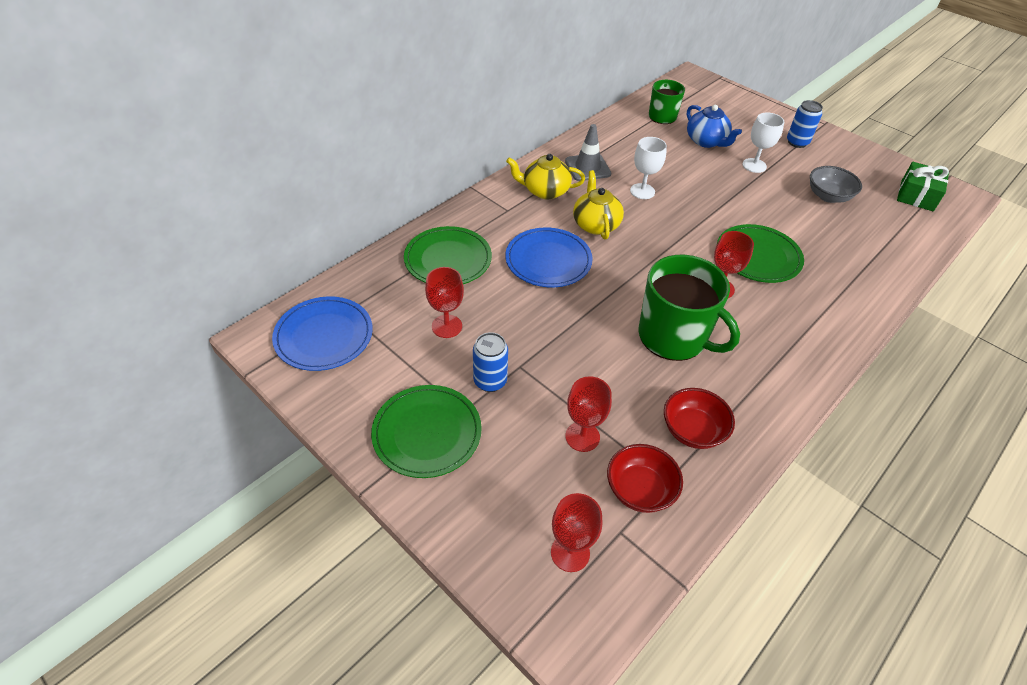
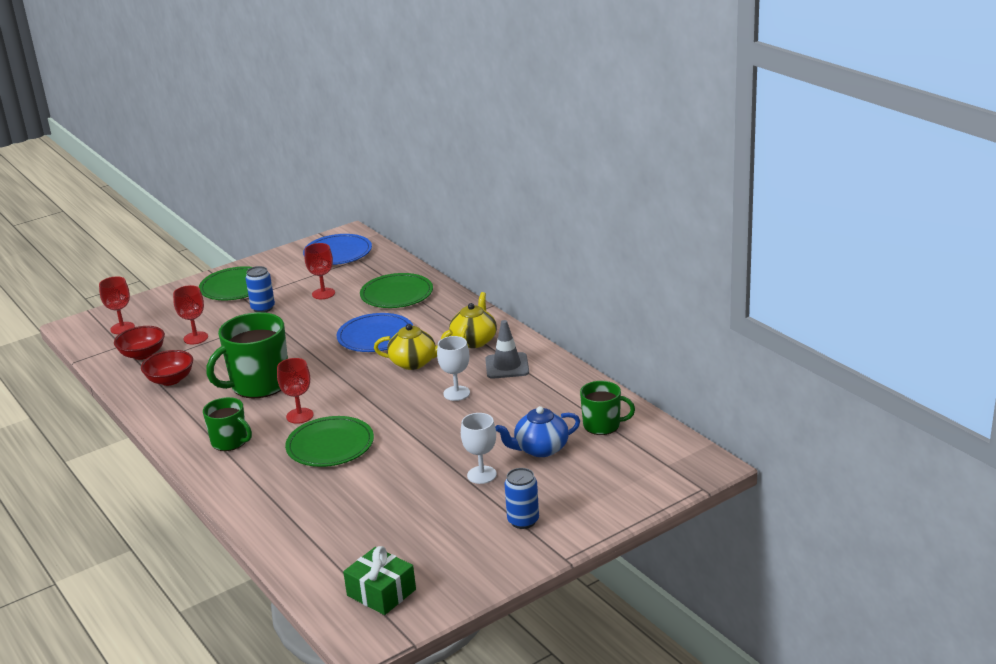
camera: 105 degrees right, 20 degrees down
grey bowl [810,166,862,203] -> none
none -> green mug [203,397,252,451]

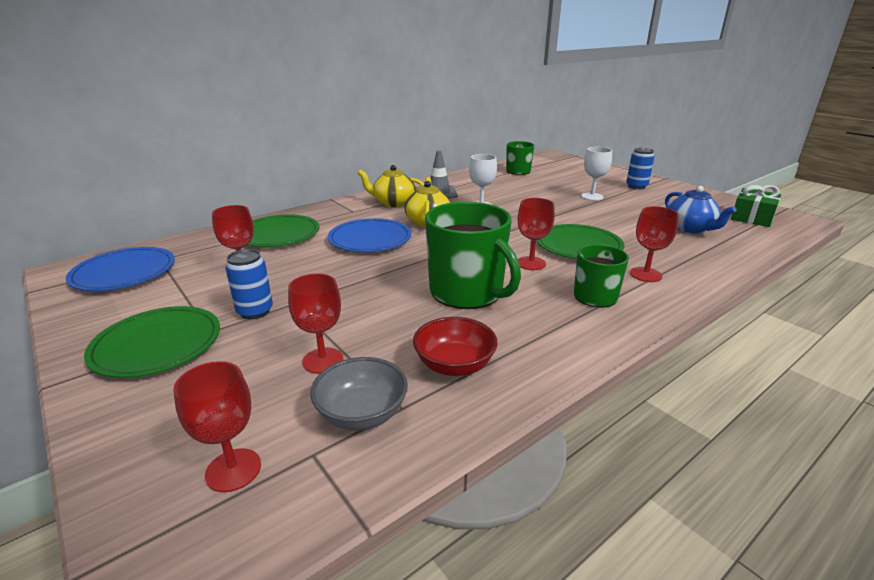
camera: 95 degrees left, 0 degrees up
red bowl [114,326,165,360] -> grey bowl [310,357,408,430]
blue teapot [495,406,580,457] -> blue teapot moved to [665,186,737,233]
none -> red goblet [630,206,679,282]

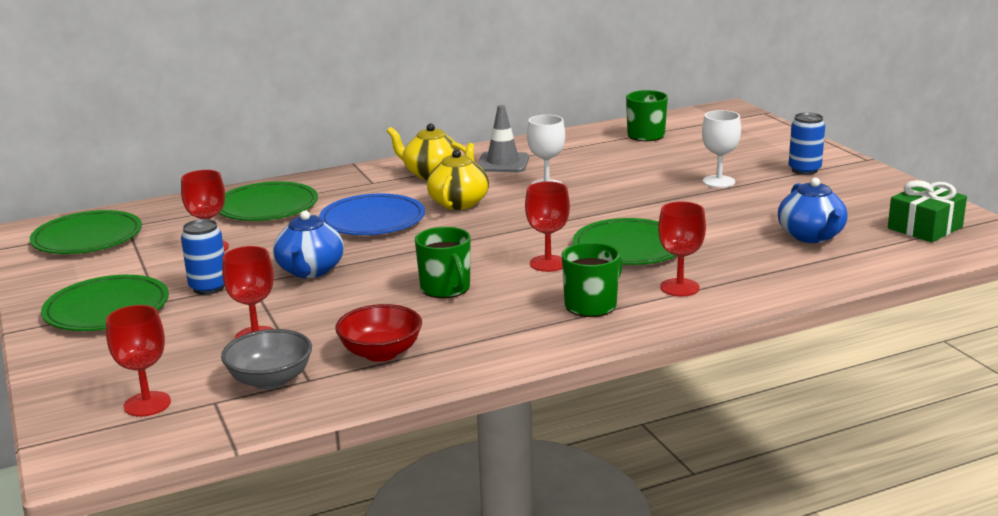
camera: 15 degrees right, 5 degrees down
blue plate [66,247,175,291] -> green plate [30,210,142,254]
green mug [425,202,521,309] -> green mug [415,227,471,298], size x0.58
none -> blue teapot [273,211,344,278]

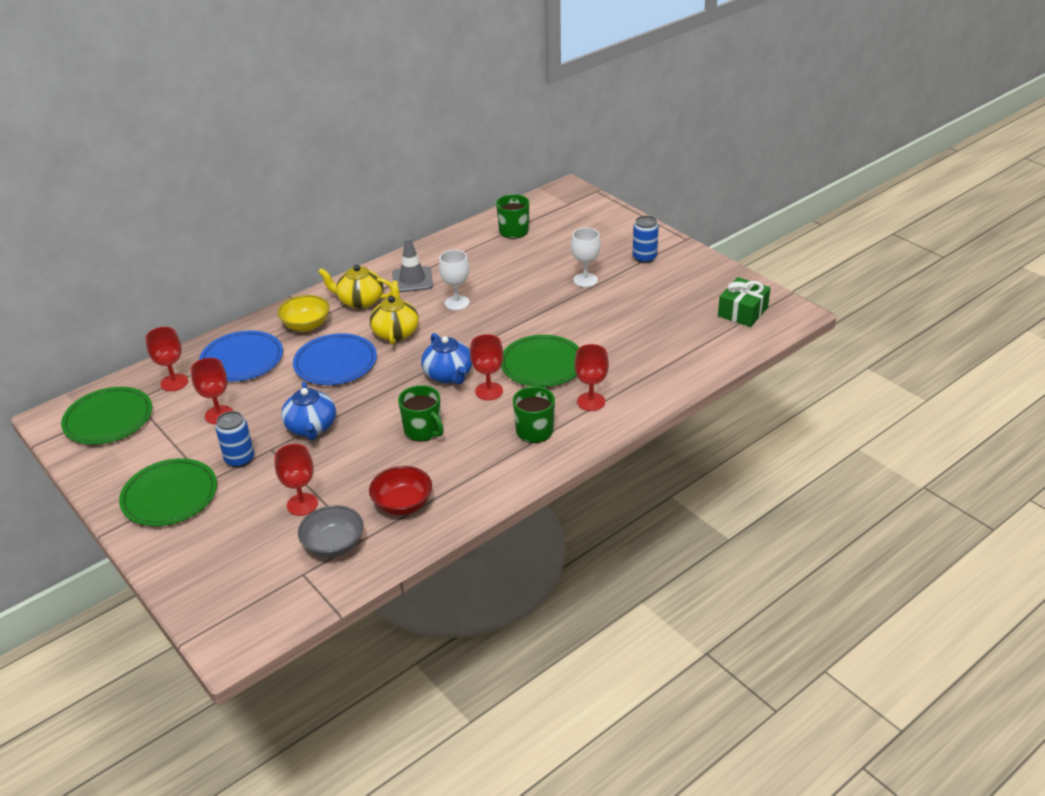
camera: 15 degrees left, 15 degrees up
red goblet [106,305,171,417] -> red goblet moved to [145,327,188,391]
green plate [219,182,318,221] -> blue plate [199,331,283,382]
blue teapot [778,178,848,243] -> blue teapot moved to [421,333,472,384]
none -> yellow bowl [278,295,330,332]

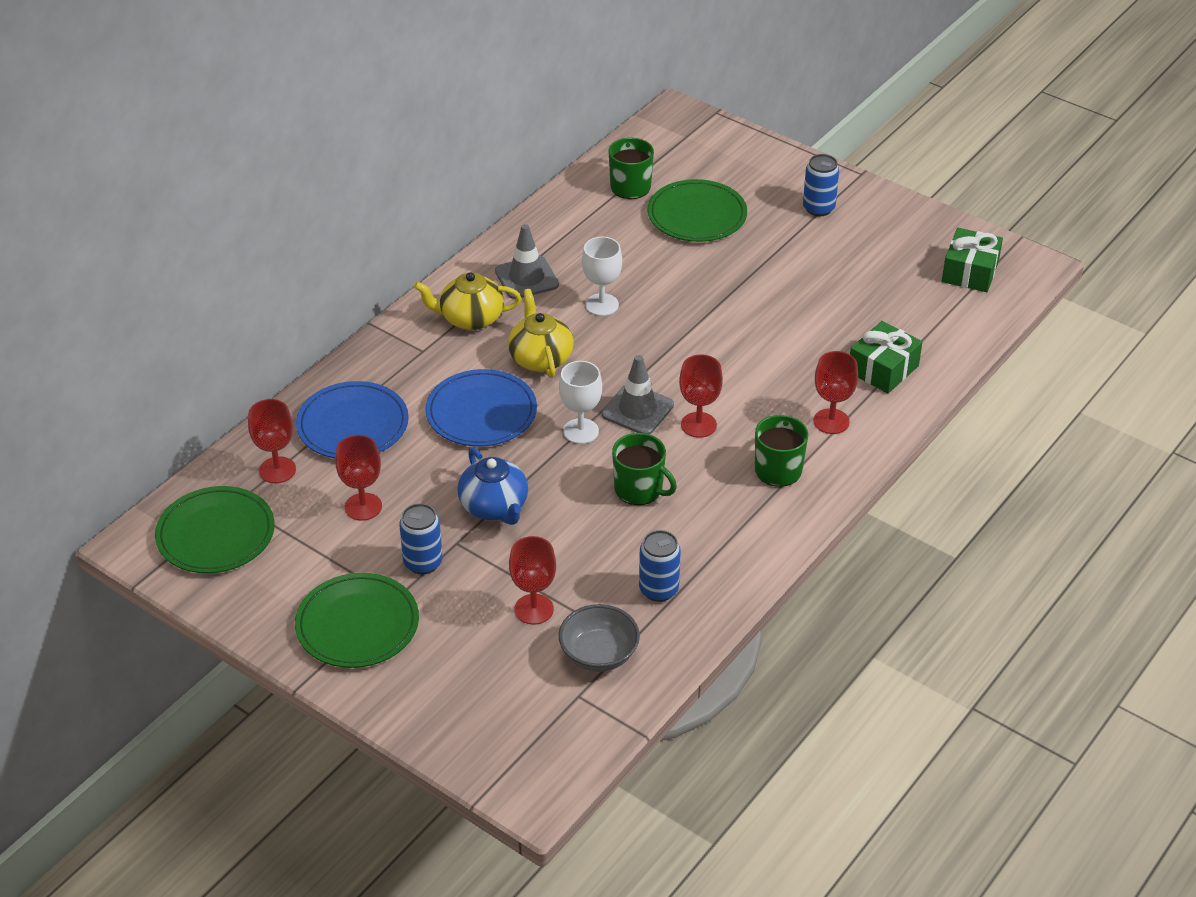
camera: 15 degrees left, 5 degrees up
yellow bowl [278,295,330,332] -> none
red bowl [369,466,432,515] -> blue can [639,530,681,602]
blue teapot [421,333,472,384] -> grey traffic cone [602,355,674,434]
green plate [501,335,580,387] -> green plate moved to [648,179,747,242]
white goblet [571,228,601,287] -> white goblet moved to [559,361,602,444]
none -> green gift [850,321,922,393]

